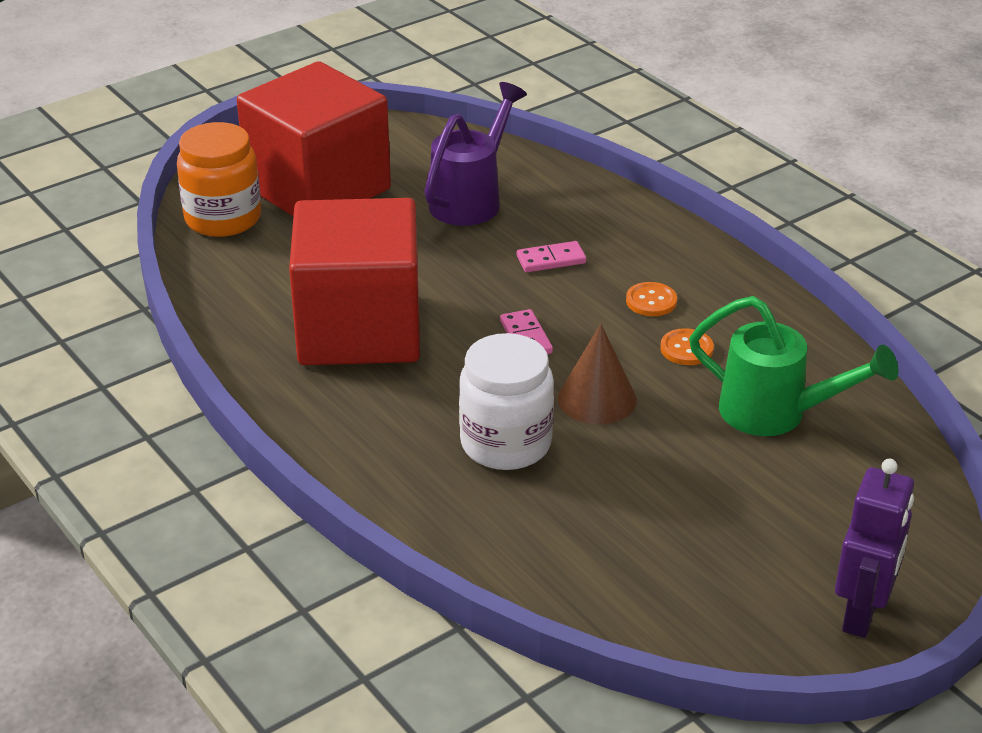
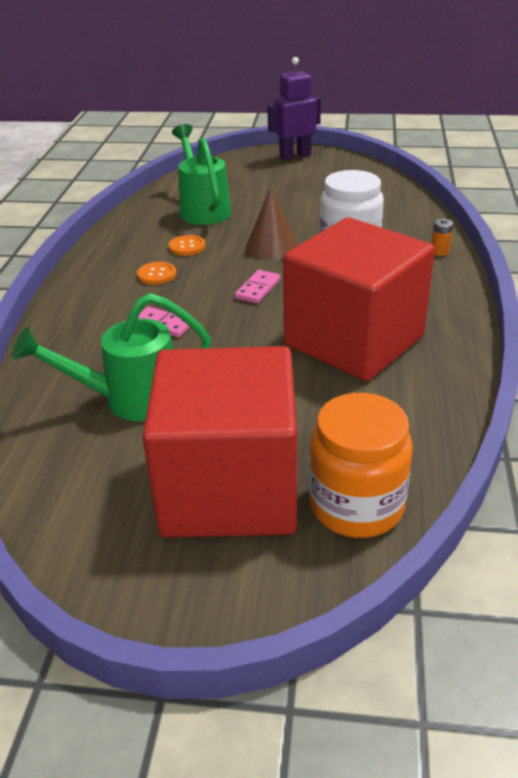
camera: 135 degrees left, 0 degrees up
purple watering can [424,82,527,226] -> green watering can [12,293,211,421]
none -> orange battery [432,219,453,256]

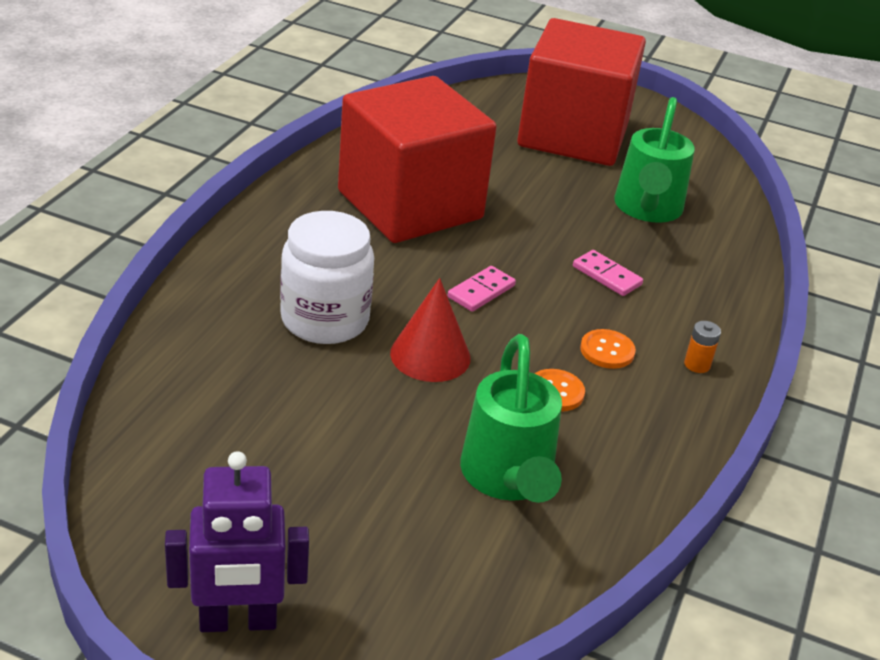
camera: 170 degrees left, 0 degrees up
green watering can [12,293,211,421] -> green watering can turned 105 degrees clockwise [614,97,695,223]
brown cone [246,187,298,260] -> red cone [390,278,471,382]
orange jar [309,393,413,538] -> none
orange battery [432,219,453,256] -> orange battery moved to [684,321,721,373]

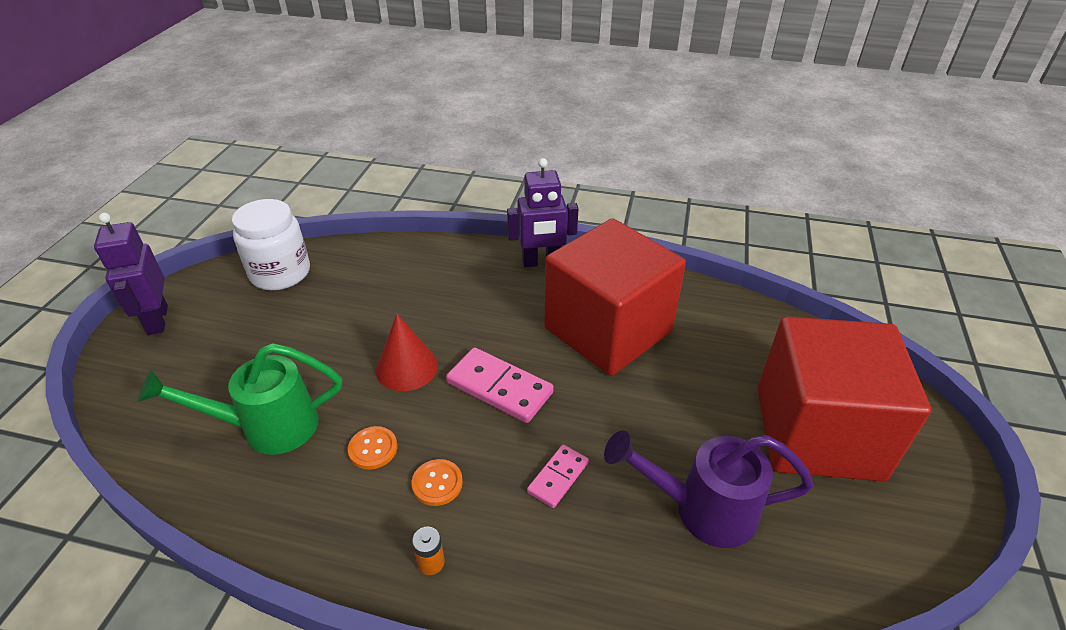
camera: 85 degrees right, 5 degrees up
white jar [280,211,374,344] -> white jar moved to [232,199,310,290]
pink domino [448,266,516,312] -> pink domino [446,347,554,423], size x1.70
green watering can [614,97,695,223] -> purple watering can [604,430,814,548]
none -> purple robot [507,158,579,267]

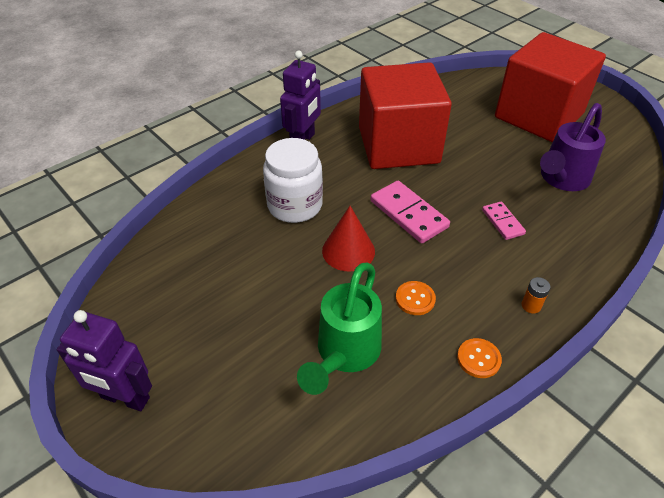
camera: 55 degrees left, 5 degrees up
white jar [232,199,310,290] -> white jar moved to [263,138,323,223]
orange button [412,459,463,506] -> orange button moved to [457,338,502,378]
pink domino [446,347,554,423] -> pink domino turned 75 degrees clockwise [371,181,450,243]

